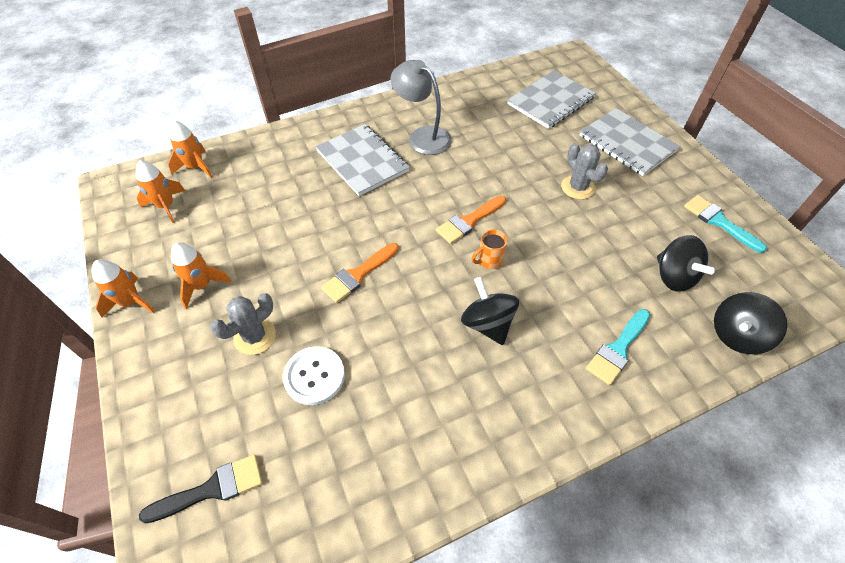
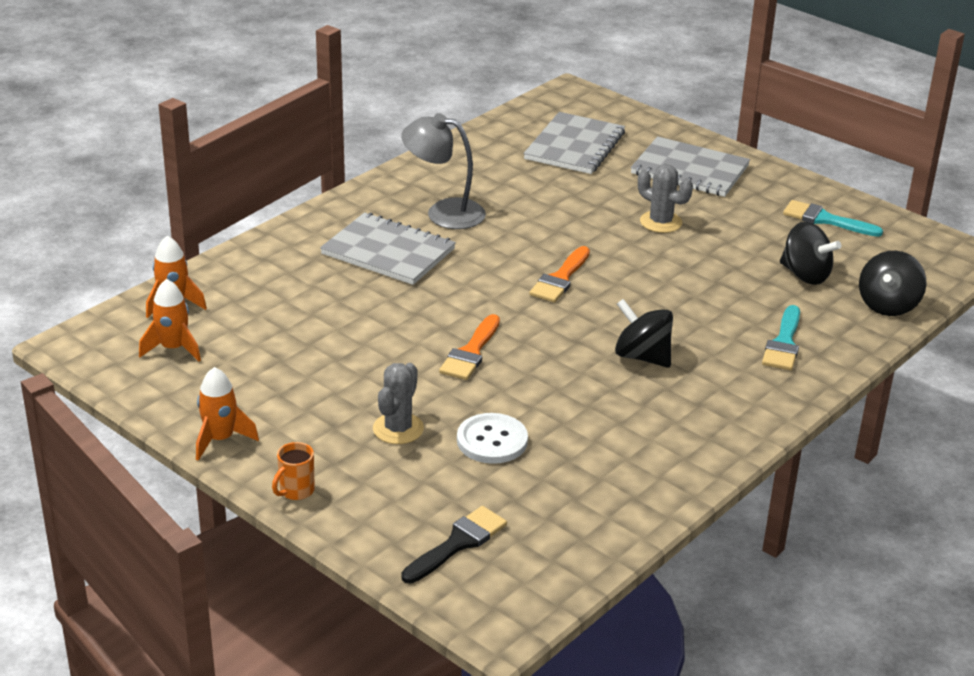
camera: 25 degrees left, 20 degrees down
orange rocket [171,242,232,309] -> none
orange mug [472,229,508,269] -> orange mug moved to [272,442,315,500]

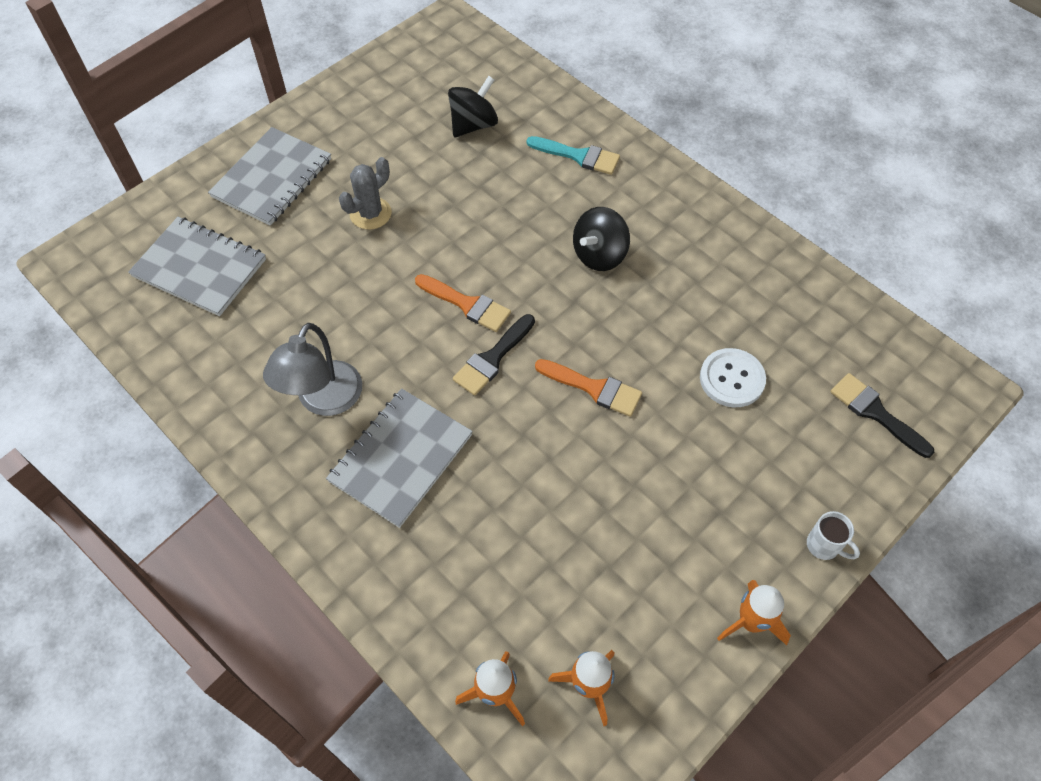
camera: 85 degrees left, 25 degrees up
orange mug [272,442,315,500] -> white mug [807,511,860,560]
grey cactus [373,363,424,444] -> none
turquoise brush [783,200,883,237] -> none
black spinning top [859,250,926,316] -> none
none -> black brush [453,314,535,396]

